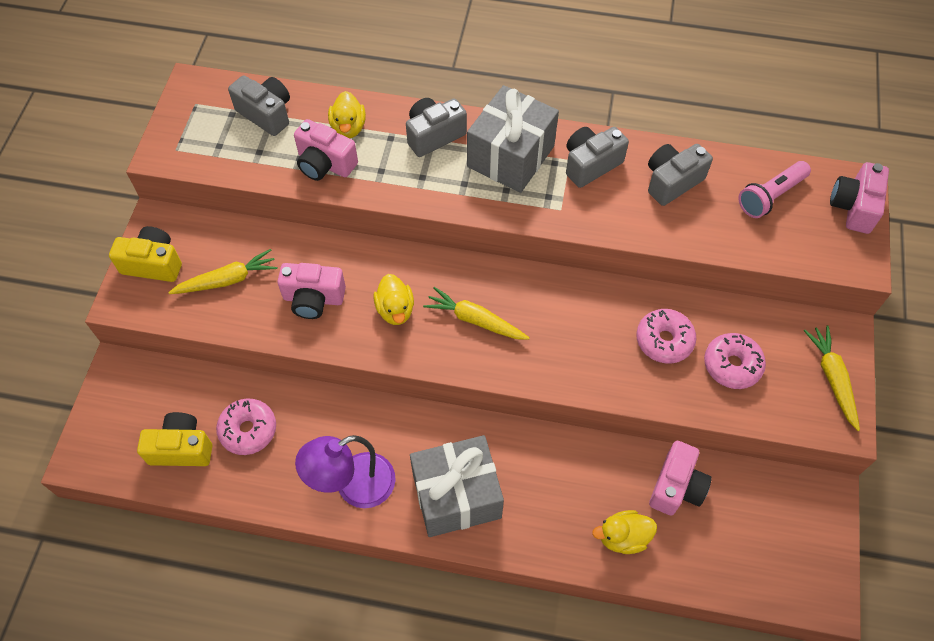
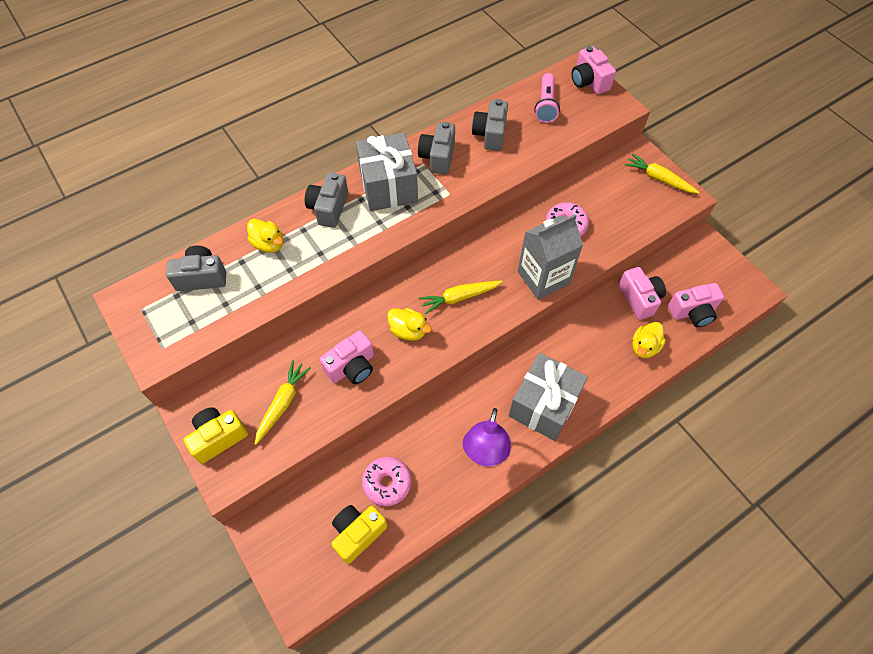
camera: 45 degrees left, 0 degrees up
pink camera [294,119,358,181] -> pink camera moved to [668,283,724,327]
pink donut [704,333,766,389] -> none
none -> grey carton [518,214,583,300]

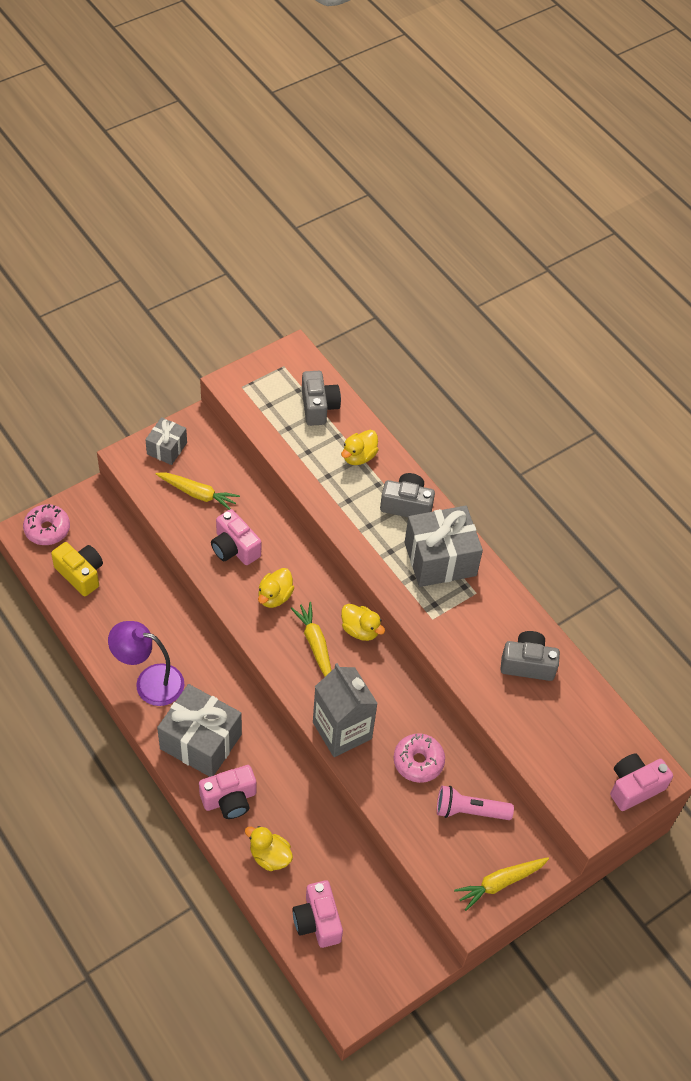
camera: 85 degrees right, 5 degrees down
yellow camera [183,407,248,464] -> grey gift [145,417,187,465]
pink donut [362,457,411,506] -> pink donut moved to [23,504,70,545]
grey camera [418,122,455,174] -> none
pink flashlight [534,73,560,123] -> pink flashlight moved to [437,786,514,820]
pink camera [619,267,666,320] -> pink camera moved to [199,765,256,819]
yellow carrot [625,153,700,194] -> yellow carrot turned 150 degrees counterclockwise [454,857,549,911]
none -> yellow duck [341,604,385,641]

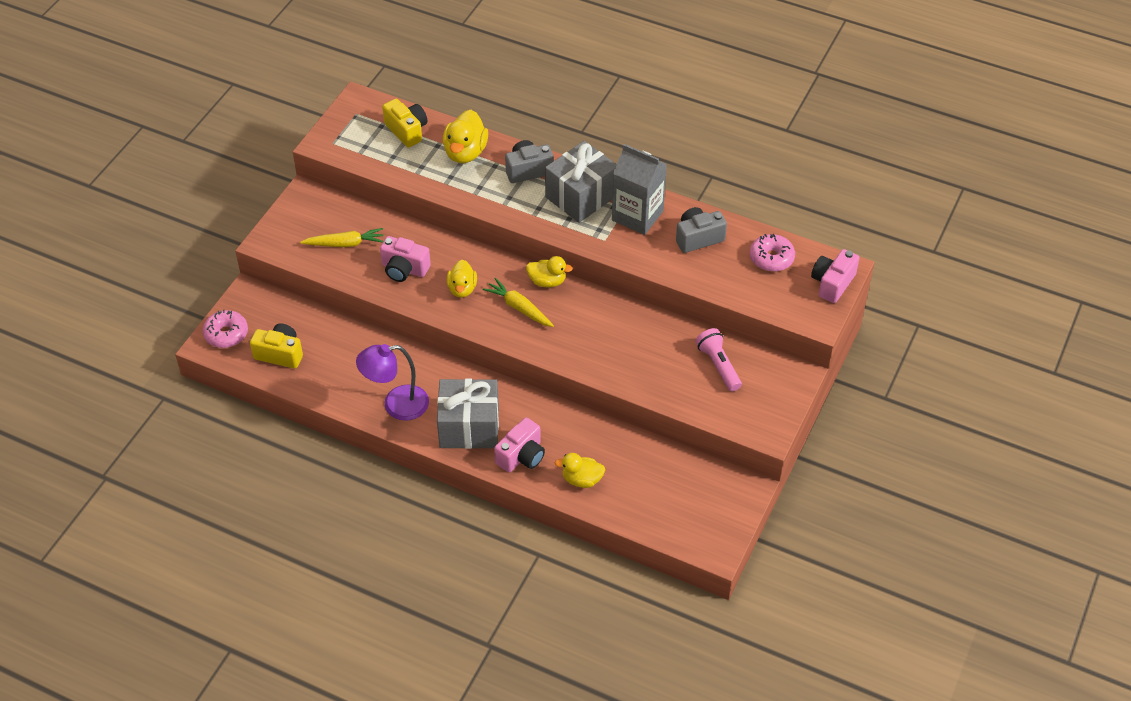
camera: 25 degrees left, 5 degrees down
grey gift [145,417,187,465] -> none
pink camera [292,880,343,948] -> none
grey camera [302,371,341,426] -> yellow camera [382,99,427,148]
grey carton [313,663,378,757] -> grey carton moved to [612,144,667,235]
yellow duck [341,430,378,465] -> yellow duck [443,110,488,163], size x1.52
pink donut [393,733,445,783] -> pink donut moved to [750,234,795,272]
pink flashlight [437,786,514,820] -> pink flashlight turned 90 degrees clockwise [696,328,742,391]
yellow carrot [454,857,549,911] -> none

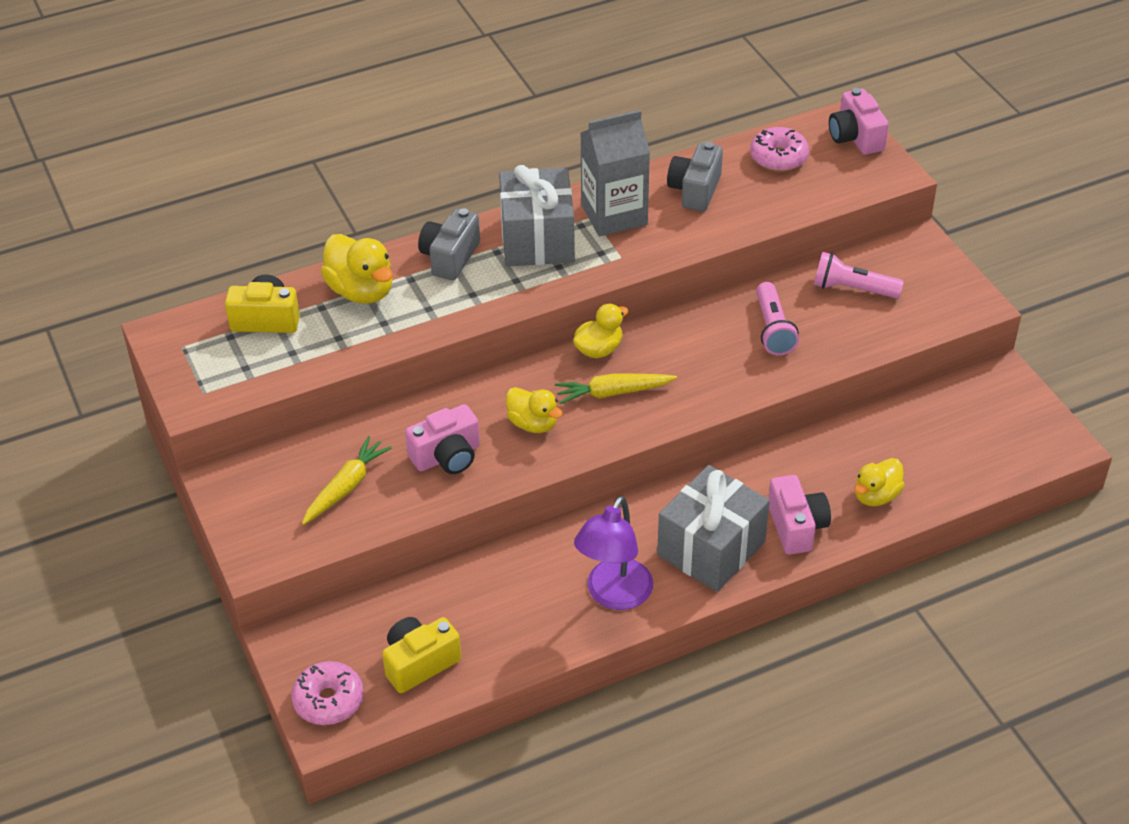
camera: 50 degrees left, 5 degrees down
none -> pink flashlight [756,282,799,355]

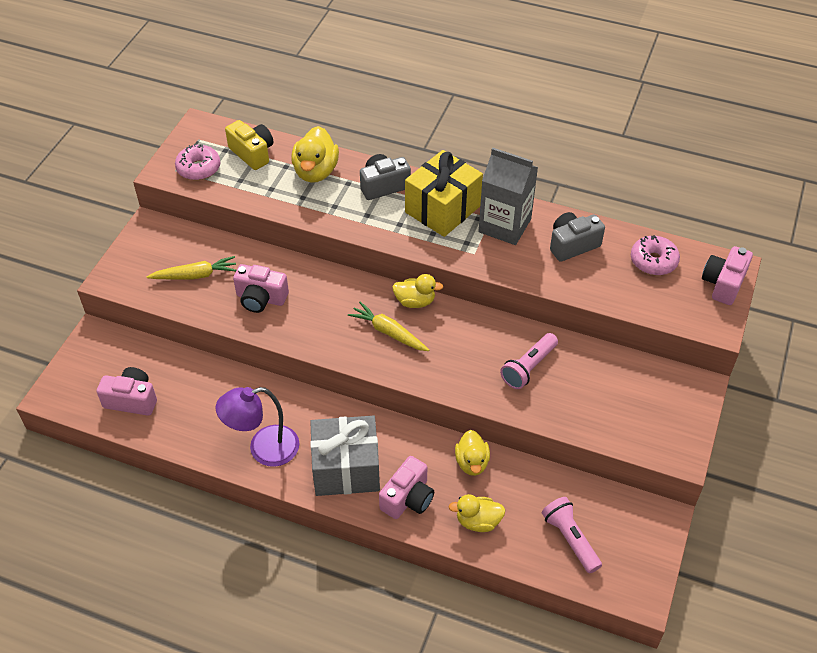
camera: 45 degrees right, 5 degrees up
pink donut [291,661,363,725] -> pink donut moved to [175,144,220,180]
yellow camera [382,617,461,693] -> pink camera [97,367,157,416]
grey gift [499,165,575,267] -> yellow gift [405,150,483,237]
yellow duck [506,387,563,433] -> yellow duck moved to [455,430,490,476]
pink flashlight [814,252,904,299] -> pink flashlight moved to [542,497,602,573]

